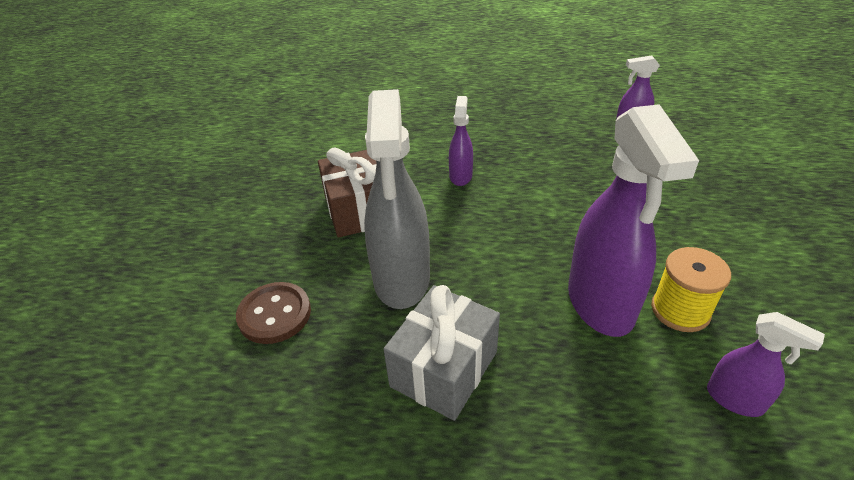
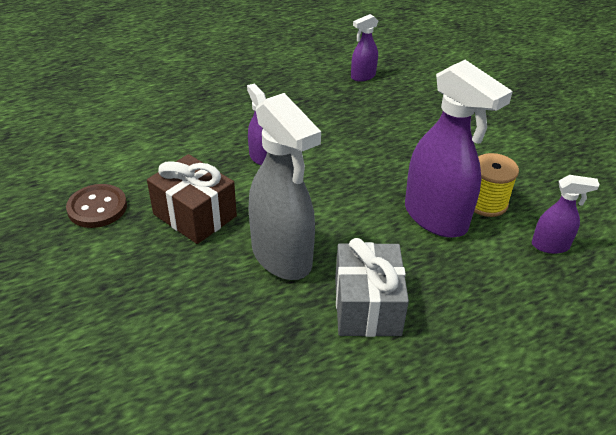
camera: 35 degrees left, 0 degrees up
brown button [236,282,311,344] -> brown button moved to [66,184,127,228]

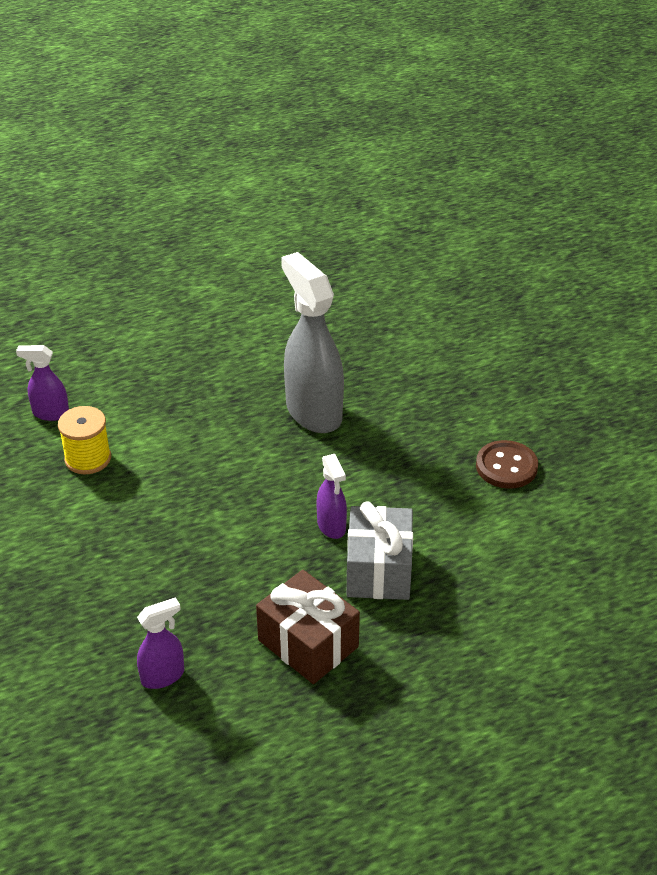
camera: 175 degrees left, 0 degrees up
brown gift [147,154,237,244] -> brown gift moved to [256,570,360,684]
grey gift [335,238,409,337] -> grey gift moved to [347,501,413,600]
purple spray bottle [405,60,513,238] -> none

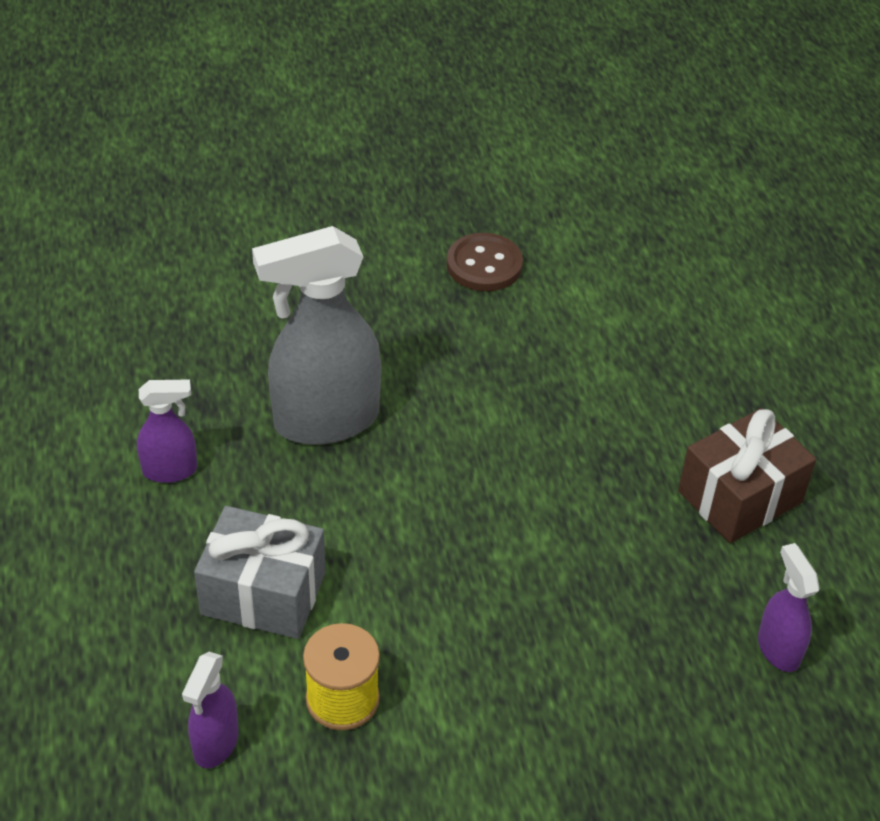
camera: 80 degrees left, 5 degrees up
purple spray bottle [317,454,347,539] -> purple spray bottle moved to [137,379,197,483]
grey gift [347,501,413,600] -> grey gift moved to [194,506,326,639]

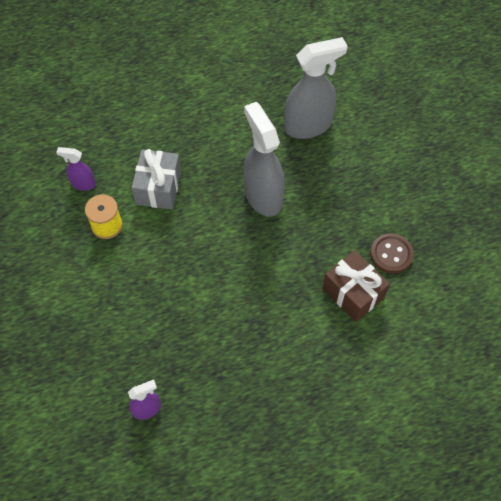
camera: 85 degrees right, 15 degrees up
purple spray bottle [137,379,197,483] -> none
brown gift [678,408,816,543] -> brown gift moved to [323,250,390,322]
none -> grey spray bottle [285,37,348,139]

